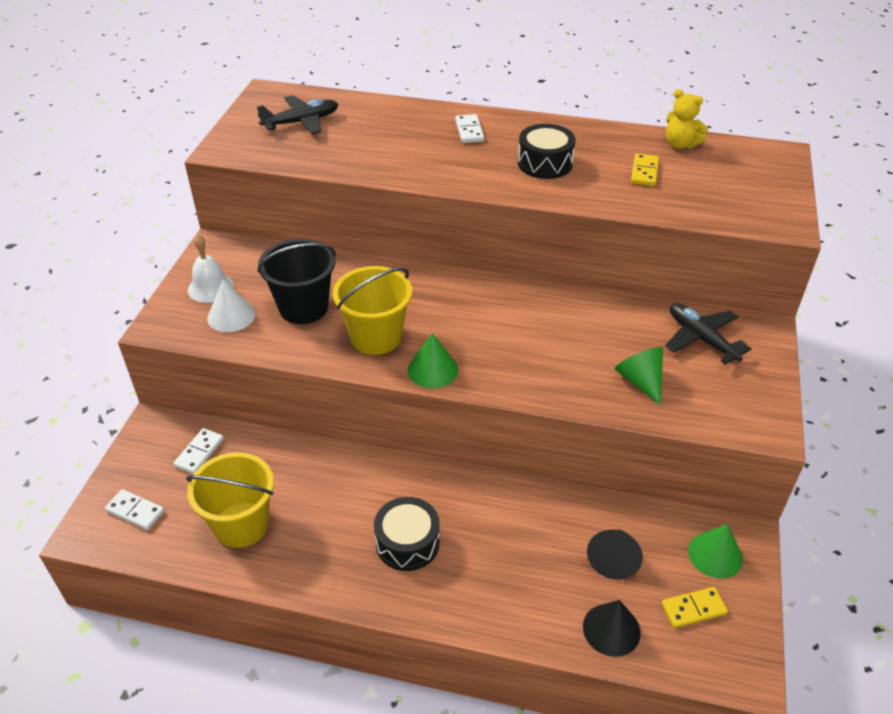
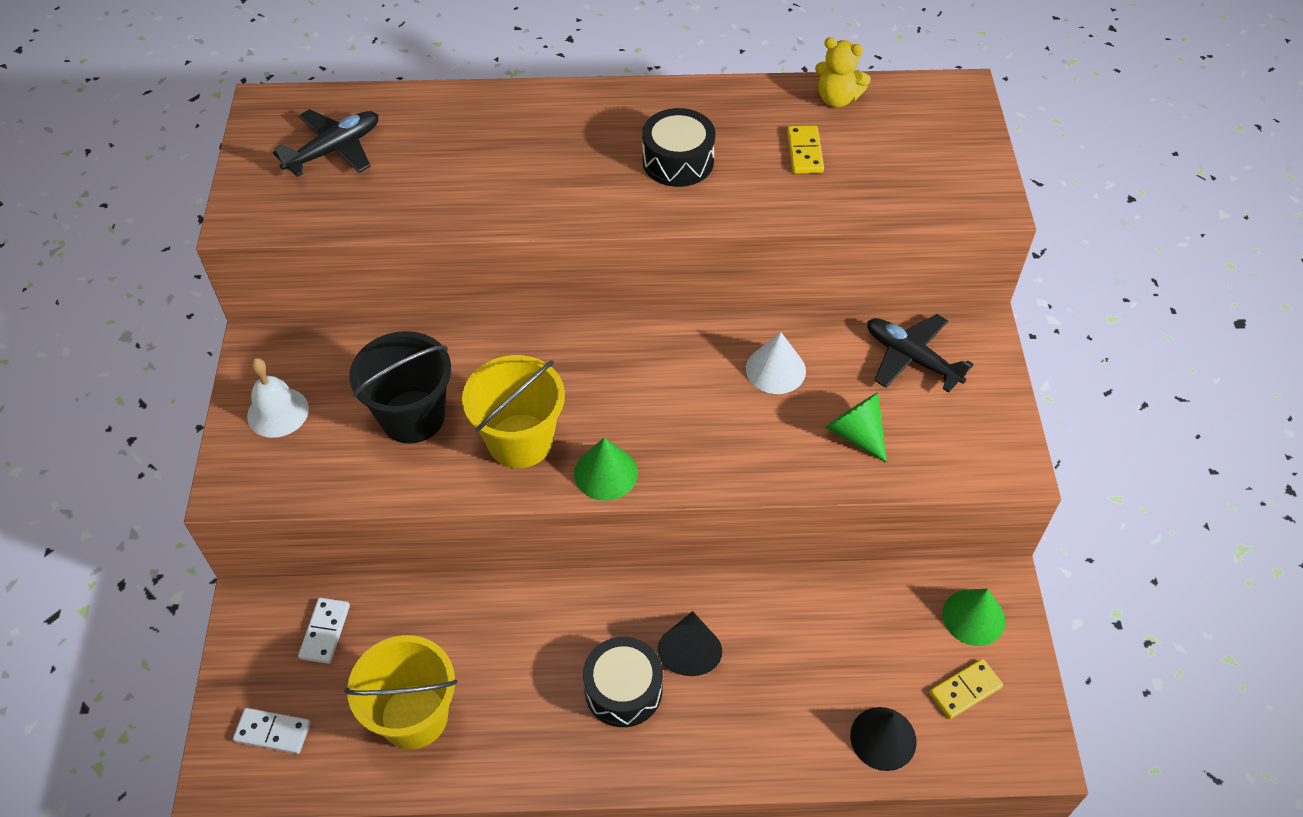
camera: 15 degrees left, 10 degrees up
white cone [207,279,256,332] -> white cone moved to [746,332,806,394]
white domino [455,114,484,143] -> none
black cone [587,530,643,580] -> black cone moved to [658,611,722,676]

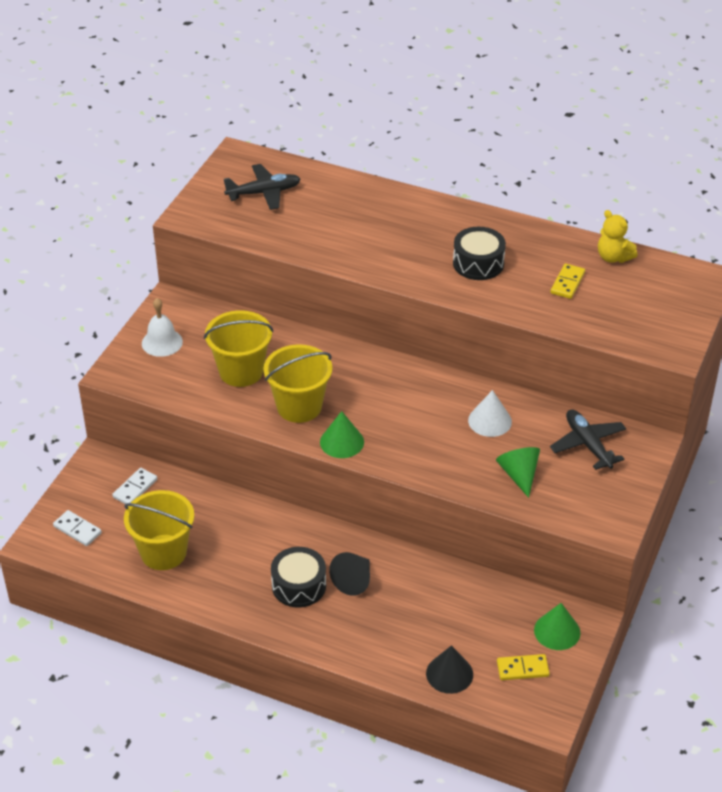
camera: 25 degrees right, 10 degrees down
black bucket [349,331,451,444] -> yellow bucket [204,310,273,387]

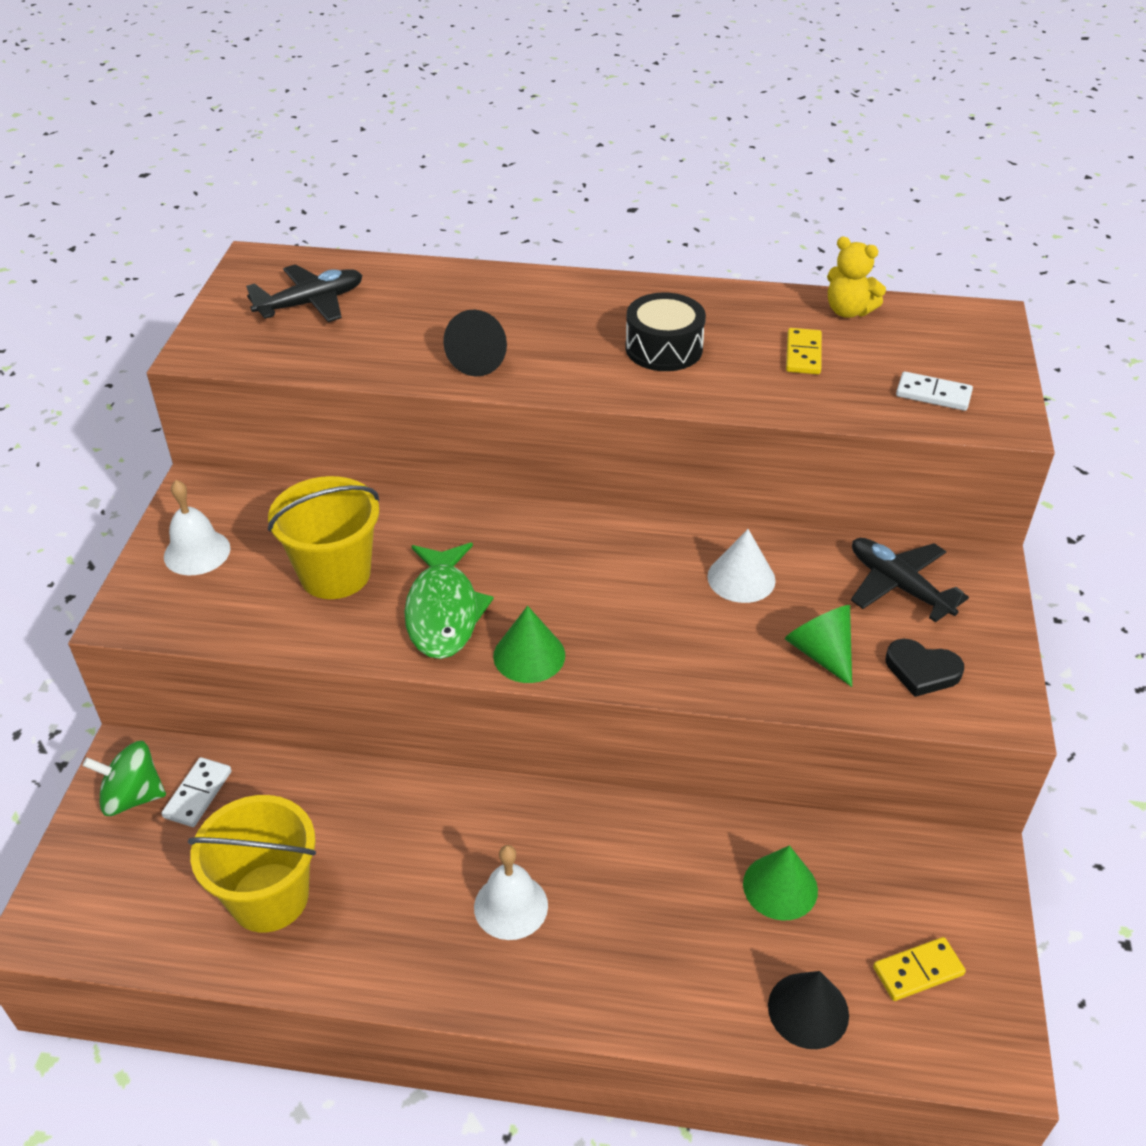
camera: 15 degrees left, 0 degrees up
white domino [53,510,102,546] -> white domino moved to [896,372,973,411]
yellow bucket [264,344,332,423] -> green fish [404,543,494,659]
black drum [271,547,326,608] -> white bell [474,845,548,940]
black cone [329,552,370,596] -> black cone moved to [443,309,507,377]
green cone [534,603,580,650] -> green cone moved to [743,845,818,921]
none -> green spinning top [82,741,166,816]
none -> black heart [886,639,964,697]

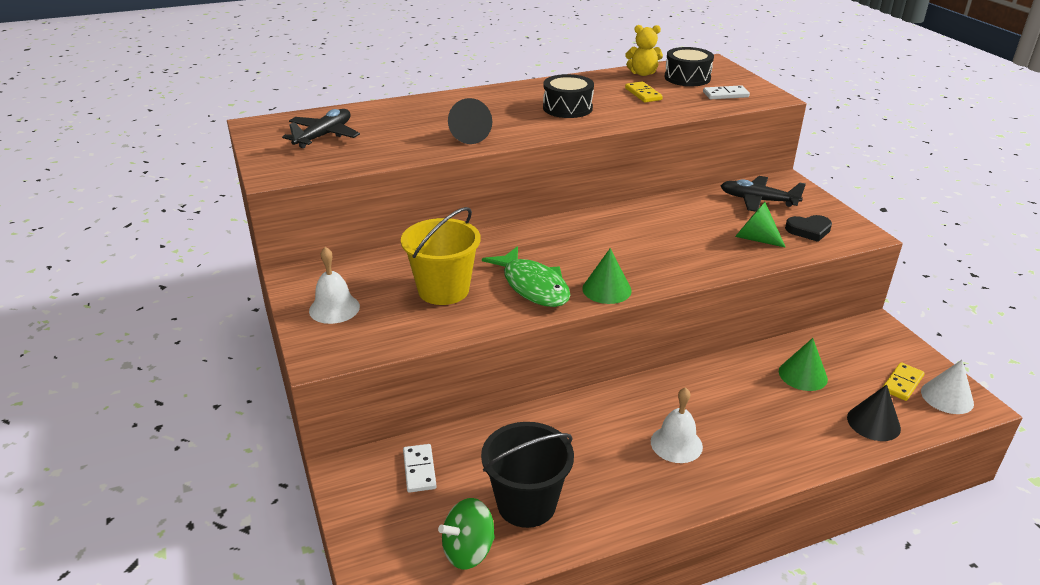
camera: 30 degrees left, 10 degrees down
green spinning top [82,741,166,816] -> green spinning top moved to [438,498,495,569]
yellow bucket [188,795,316,932] -> black bucket [481,422,574,528]
white cone [707,529,776,603] -> white cone moved to [921,360,974,414]
none -> black drum [664,47,714,86]

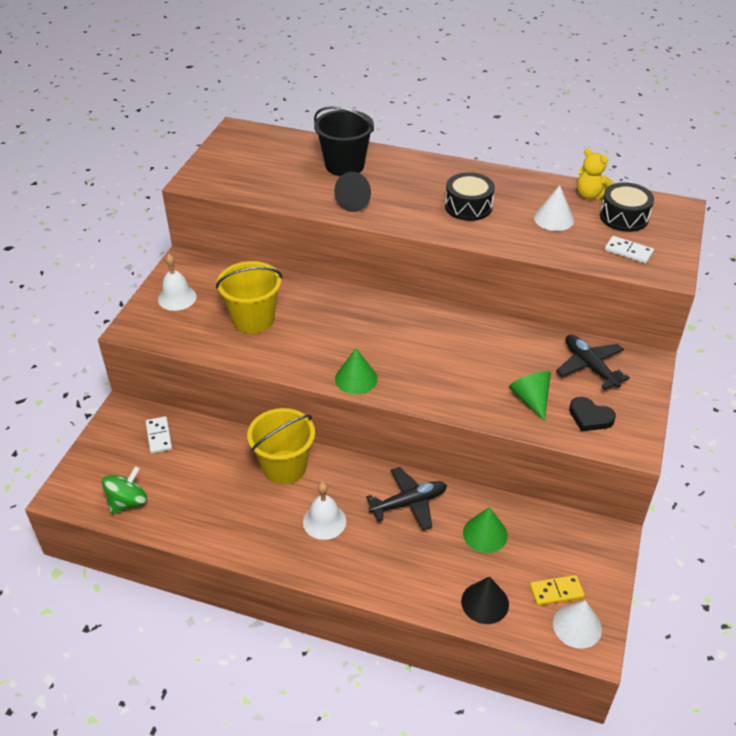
camera: 40 degrees right, 10 degrees up
black plane [282,109,360,148] -> black plane moved to [366,467,447,530]
white domino [403,444,437,493] -> white domino turned 45 degrees counterclockwise [146,416,172,454]
green spinning top [438,498,495,569] -> green spinning top turned 120 degrees clockwise [102,466,147,514]
black bucket [481,422,574,528] -> black bucket moved to [314,106,374,176]
green fish [482,246,570,307] -> none
yellow domino [625,82,663,103] -> white cone [534,185,574,231]
none -> yellow bucket [247,408,315,485]

